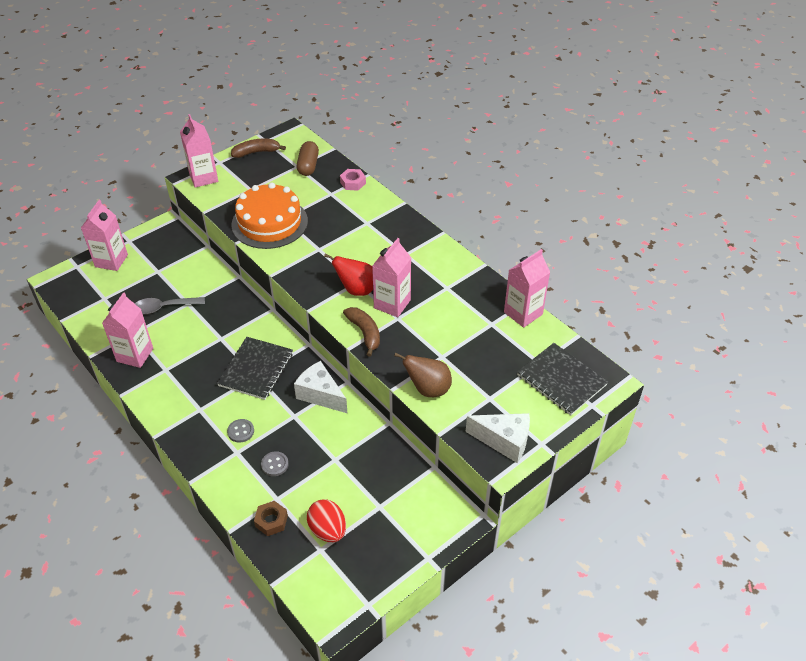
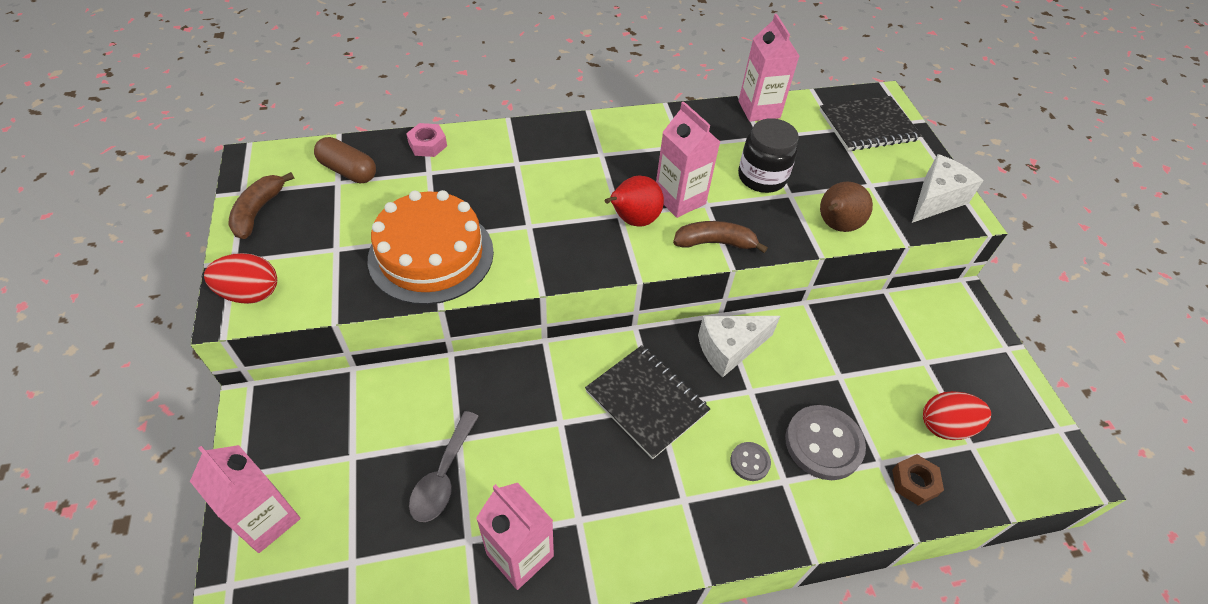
camera: 65 degrees left, 5 degrees up
pink carton [180,114,218,188] -> red egg [204,253,277,304]
grey button [261,451,289,476] -> grey button [785,405,866,480], size x1.99
none -> black jar [738,118,799,193]

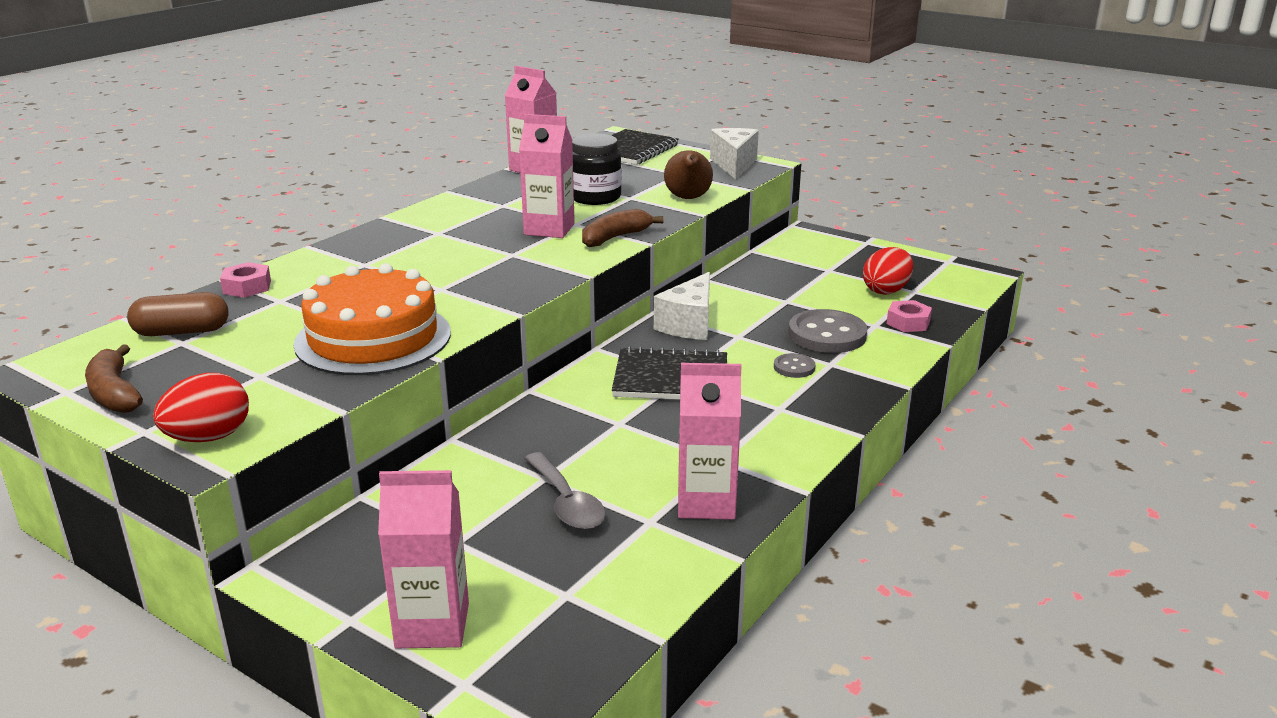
camera: 40 degrees left, 25 degrees down
red pear [605,176,664,227] -> none
brown nut [892,455,944,506] -> pink nut [887,300,932,332]

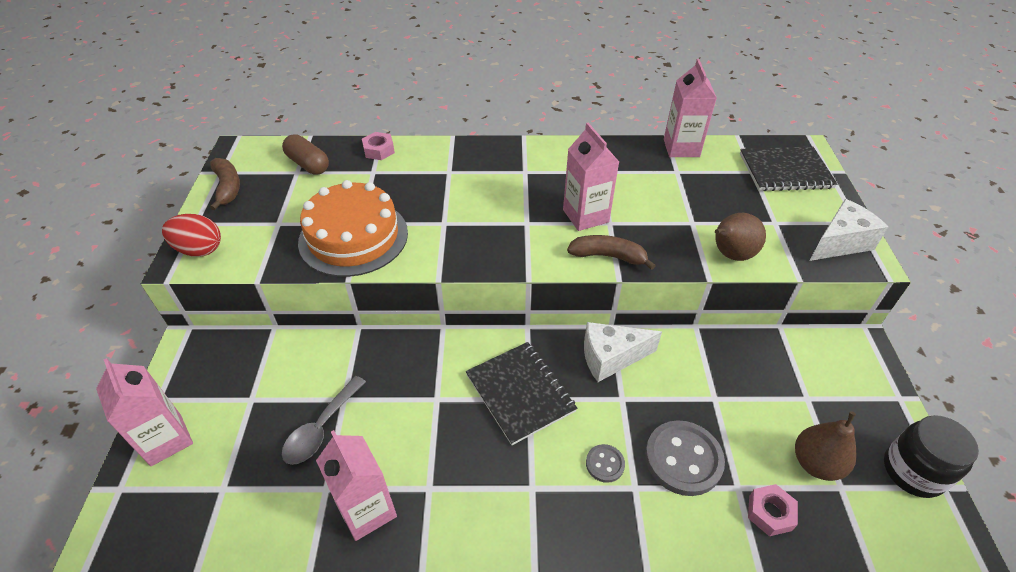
camera: 55 degrees right, 20 degrees up
brown banana [85,344,143,413] -> brown banana turned 135 degrees clockwise [210,158,240,210]
black jar [572,133,622,205] -> black jar moved to [884,415,979,498]
red egg [863,247,913,295] -> brown pear [795,411,857,481]

